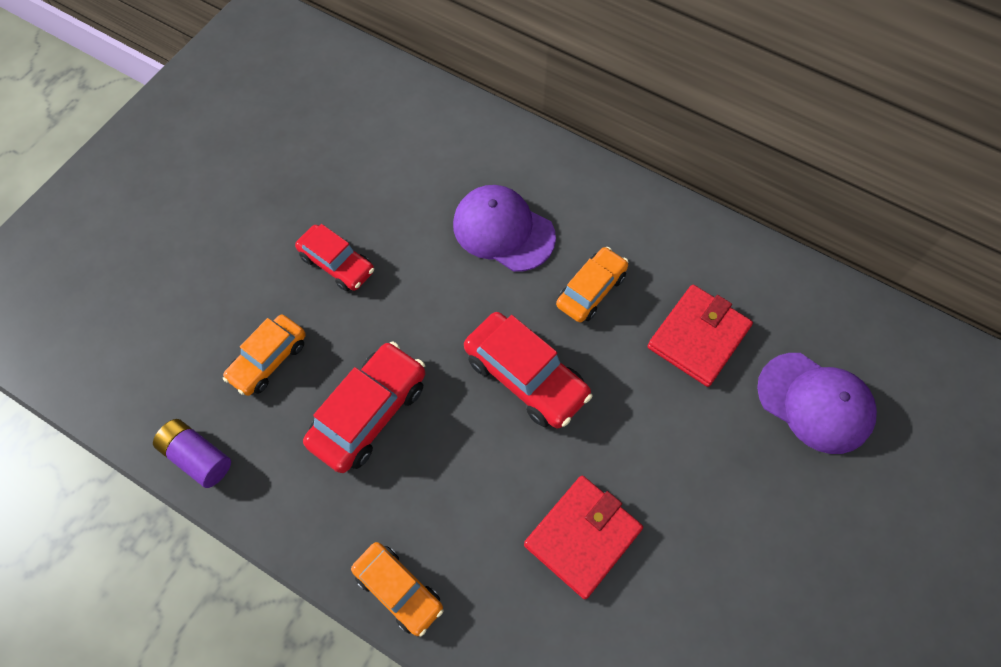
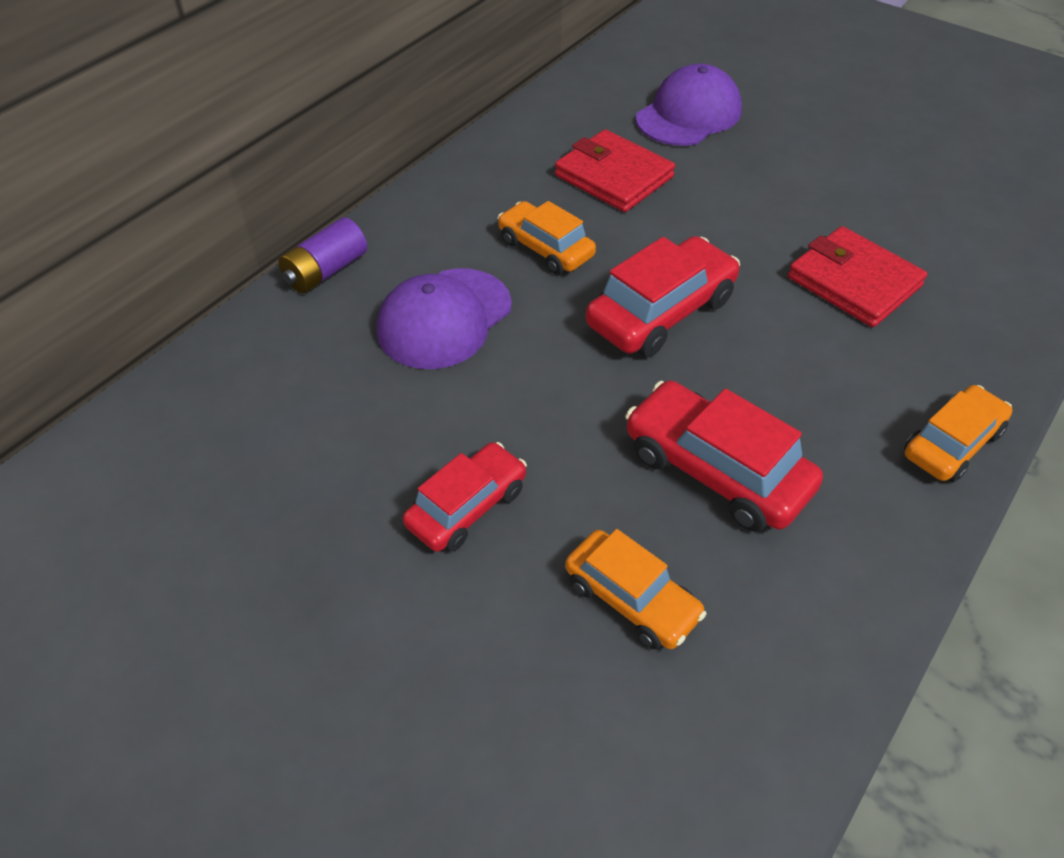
camera: 85 degrees left, 15 degrees down
purple battery [153,419,231,488] -> purple battery moved to [278,217,367,293]

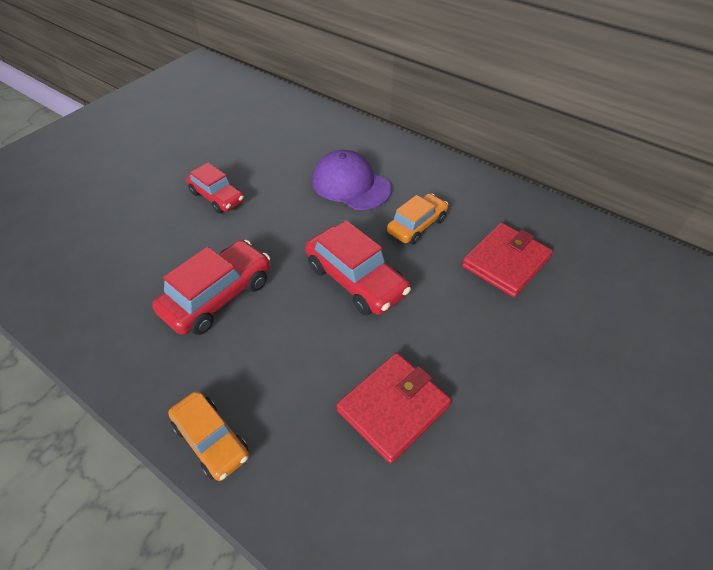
camera: 90 degrees right, 0 degrees up
purple battery [278,217,367,293] -> none
orange car [565,529,706,649] -> none
purple cap [636,64,742,146] -> none

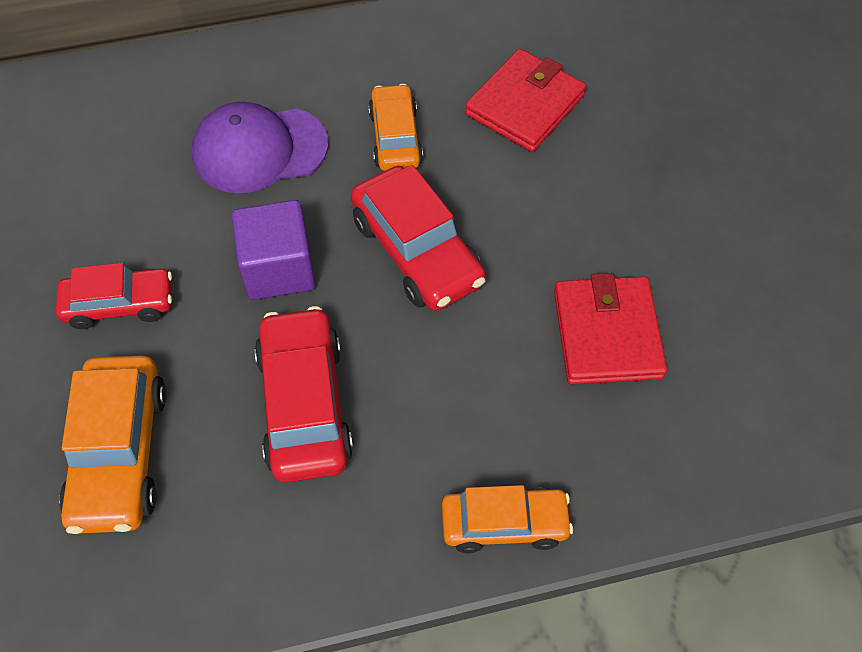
camera: 50 degrees left, 10 degrees up
red car [305,220,411,316] -> red car turned 60 degrees clockwise [351,165,486,311]
red wallet [462,223,553,297] -> red wallet turned 45 degrees clockwise [465,49,586,152]
none -> orange car [59,355,167,534]
none -> purple cube [232,200,316,300]

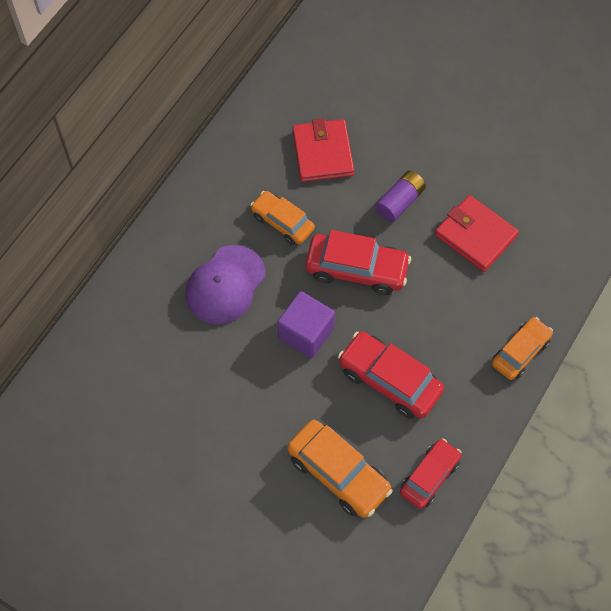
camera: 45 degrees left, 5 degrees up
red car [56,263,172,329] -> red car moved to [400,438,462,509]
none -> purple battery [375,171,426,222]

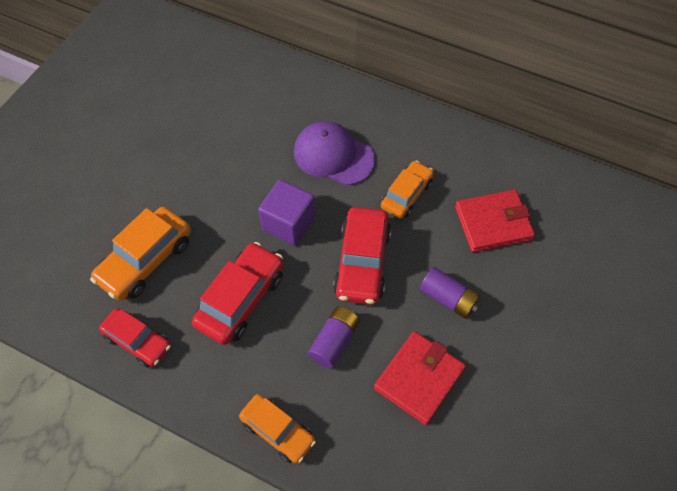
camera: 85 degrees right, 5 degrees down
none -> purple battery [308,306,360,369]

